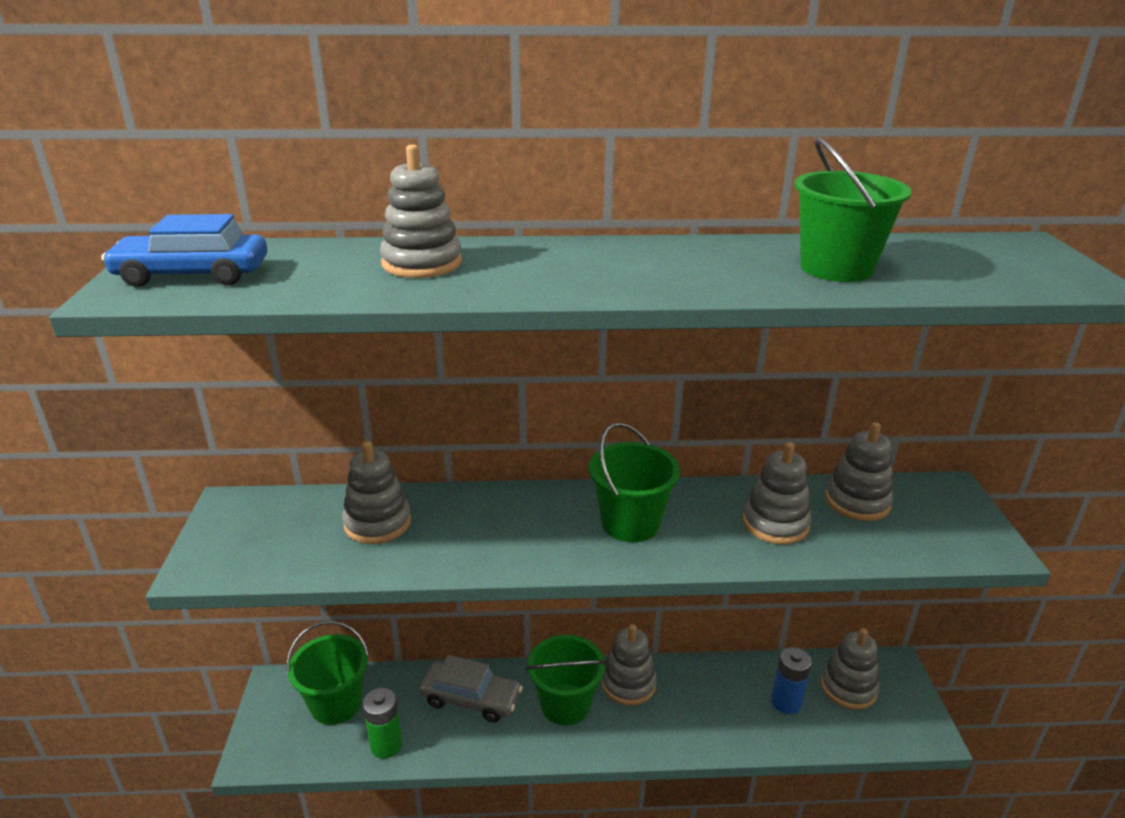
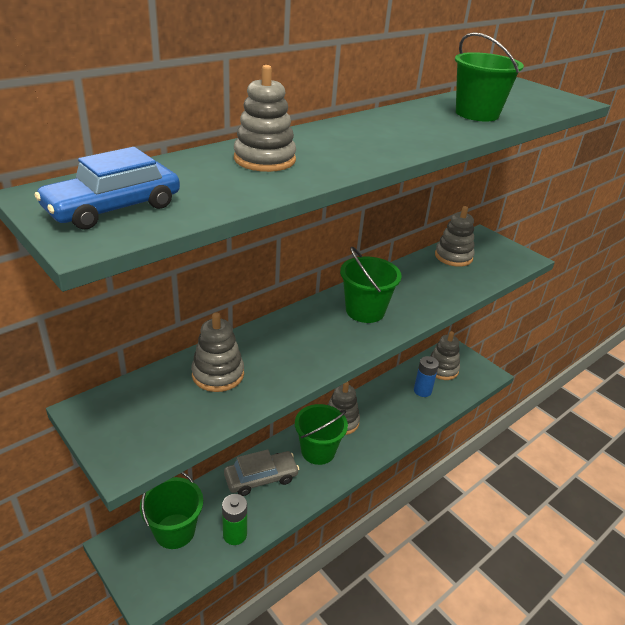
camera: 40 degrees left, 5 degrees up
grey stacking toy [742,442,812,545] -> none

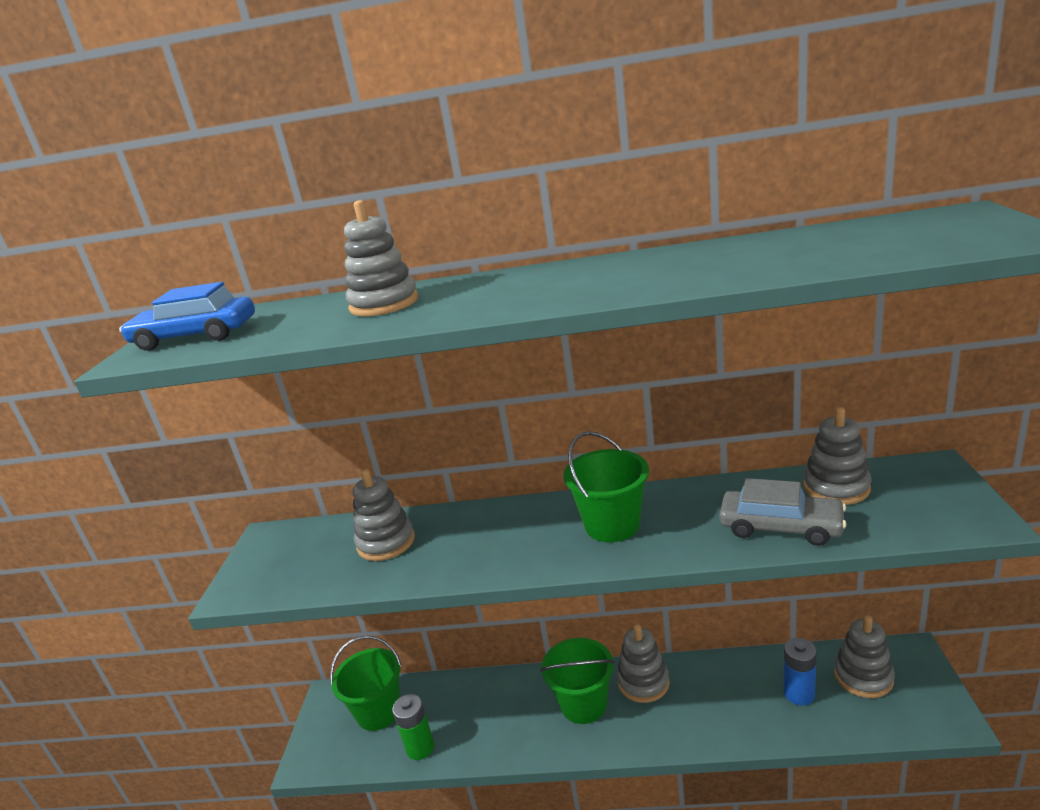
camera: 50 degrees right, 10 degrees down
grey car [224,449,299,496] -> grey car moved to [719,478,847,546]
green bucket [455,32,524,122] -> none

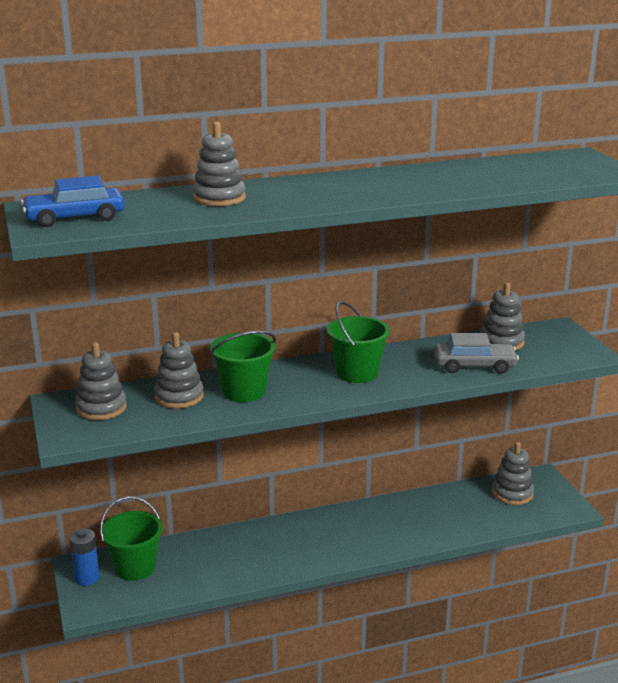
camera: 25 degrees left, 0 degrees up
green battery [392,694,434,760] -> none
green bucket [540,638,615,724] -> green bucket moved to [210,331,276,402]
grey stacking toy [617,624,670,703] -> grey stacking toy moved to [75,342,127,420]
blue battery [784,638,817,705] -> blue battery moved to [69,529,100,586]

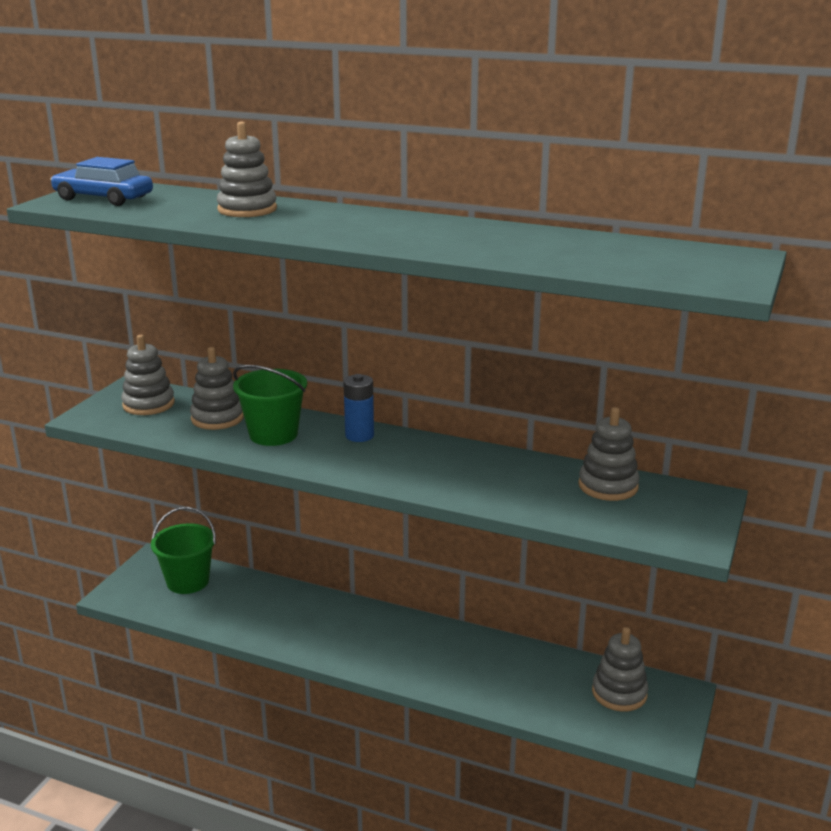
camera: 40 degrees right, 0 degrees up
blue battery [69,529,100,586] -> blue battery moved to [343,374,374,442]
green bucket [327,301,390,383] -> none
grey car [434,333,519,374] -> none

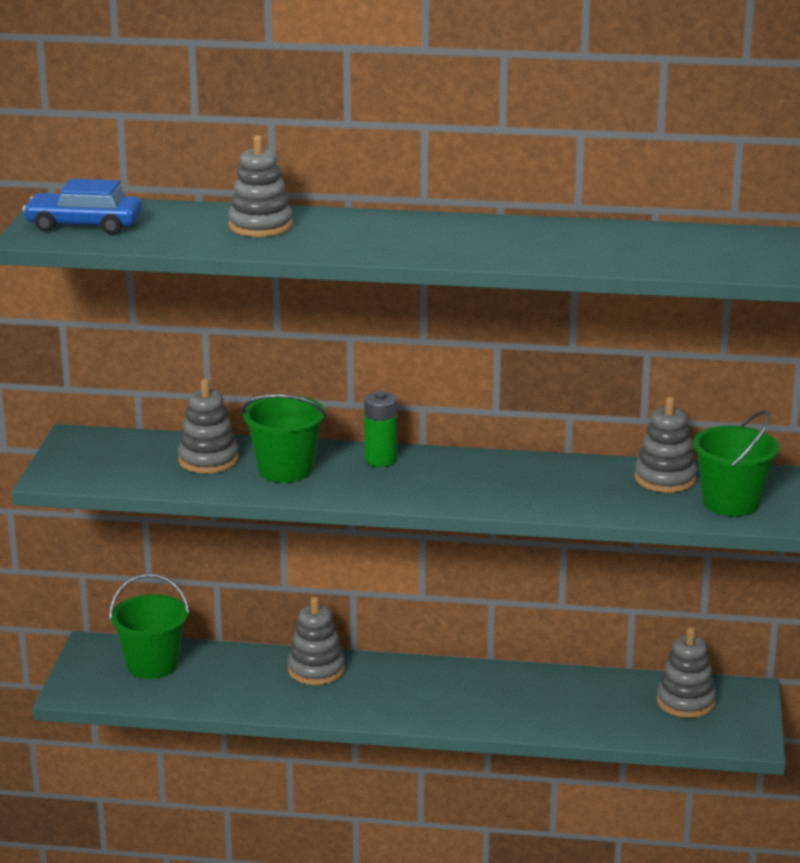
camera: 15 degrees left, 0 degrees up
grey stacking toy [121,335,175,415] -> grey stacking toy moved to [288,597,345,685]
blue battery [343,374,374,442] -> green battery [364,391,397,467]
none -> green bucket [693,410,779,516]

